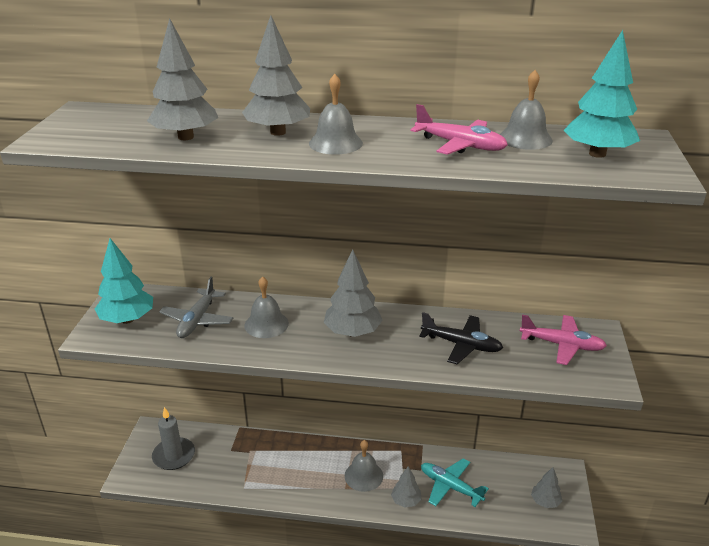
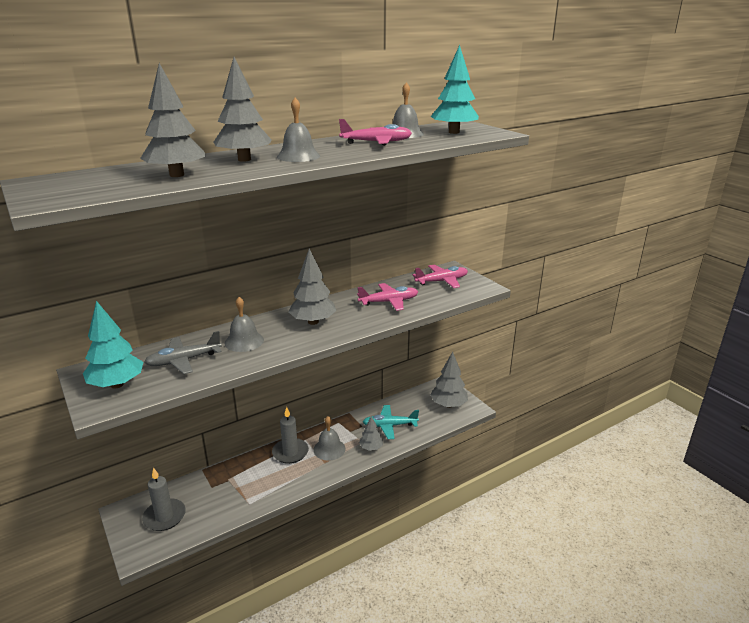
camera: 40 degrees left, 5 degrees down
grey plane [159,277,233,338] -> grey plane turned 90 degrees clockwise [144,331,222,374]
black plane [419,312,503,364] -> pink plane [357,283,418,311]
grey tree [531,467,562,508] -> grey tree [430,352,468,408], size x1.71
none -> grey candle [272,407,309,464]

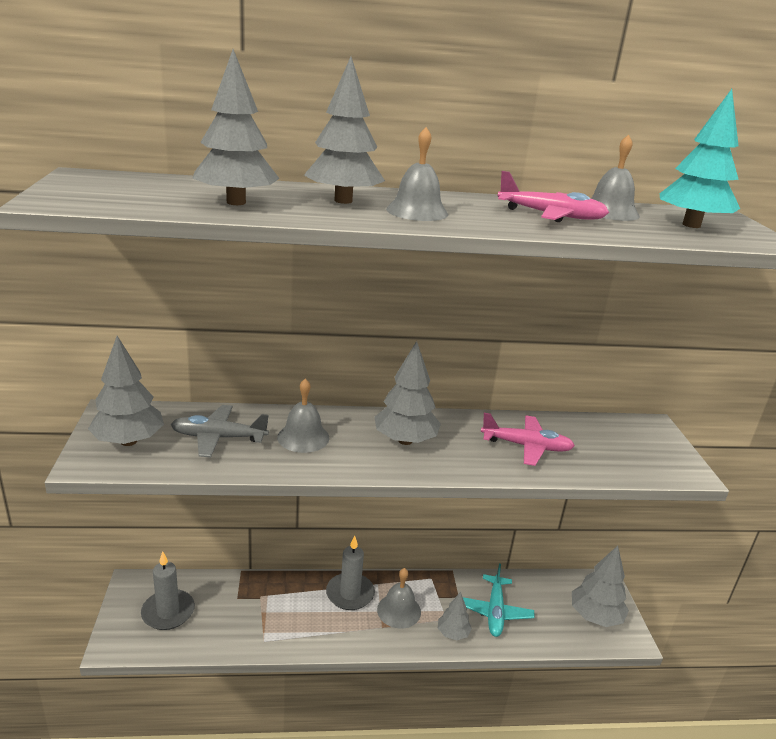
camera: 25 degrees right, 0 degrees up
turquoise tree [83,301,143,388] -> grey tree [88,336,164,446]
turquoise plane [363,405,419,439] -> turquoise plane turned 105 degrees counterclockwise [463,564,535,637]
pink plane [412,265,468,288] -> none

